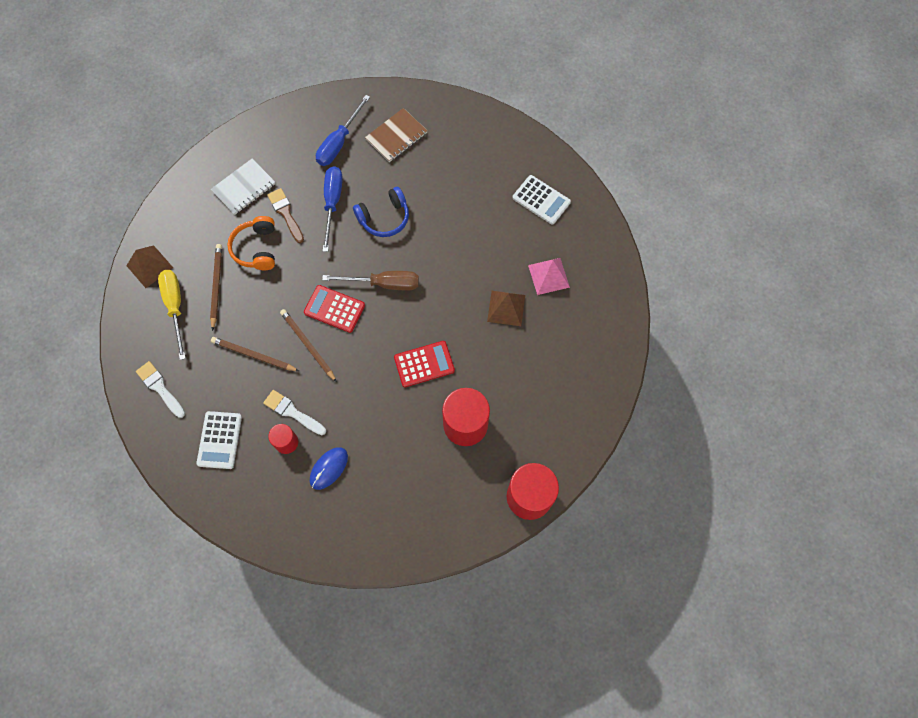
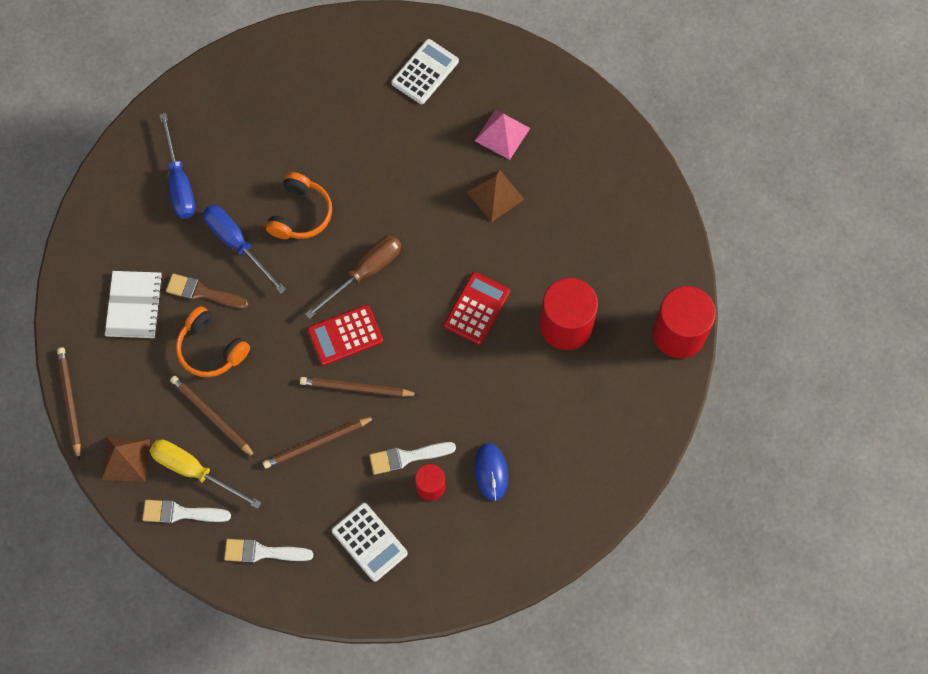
camera: 45 degrees left, 0 degrees up
blue headphones [353,187,409,237] -> orange headphones [266,172,332,239]
brown notebook [365,108,428,162] -> none
white calculator [512,175,571,225] -> white calculator turned 45 degrees counterclockwise [391,39,459,104]
none -> brown pencil [57,347,81,460]
none -> white brush [142,500,231,524]

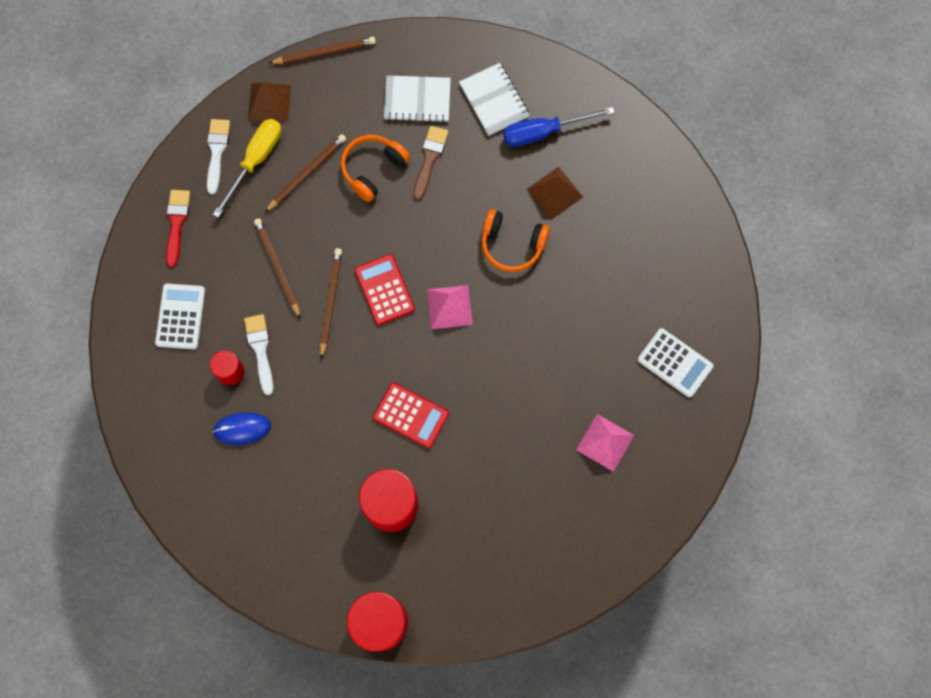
camera: 90 degrees right, 5 degrees up
blue screwdriver [203,205,286,294] -> none
white brush [224,539,313,563] -> red brush [166,190,190,267]
brown screwdriver [305,235,401,319] -> pink pyramid [427,285,473,329]
white calculator [331,503,408,582] -> white calculator turned 135 degrees clockwise [155,283,205,349]
brown pyramid [467,169,525,222] -> brown pyramid moved to [527,167,583,220]
none -> white notebook [459,63,529,136]

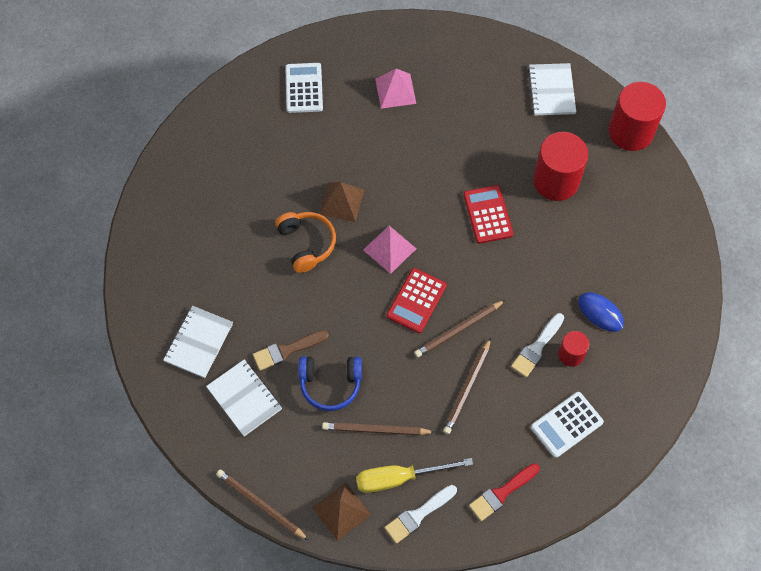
camera: 130 degrees left, 10 degrees down
orange headphones [341,135,410,202] -> blue headphones [299,357,362,411]
blue screwdriver [503,107,615,147] -> none
brown pyramid [527,167,583,220] -> brown pyramid moved to [319,182,364,222]
none -> white notebook [528,63,576,116]

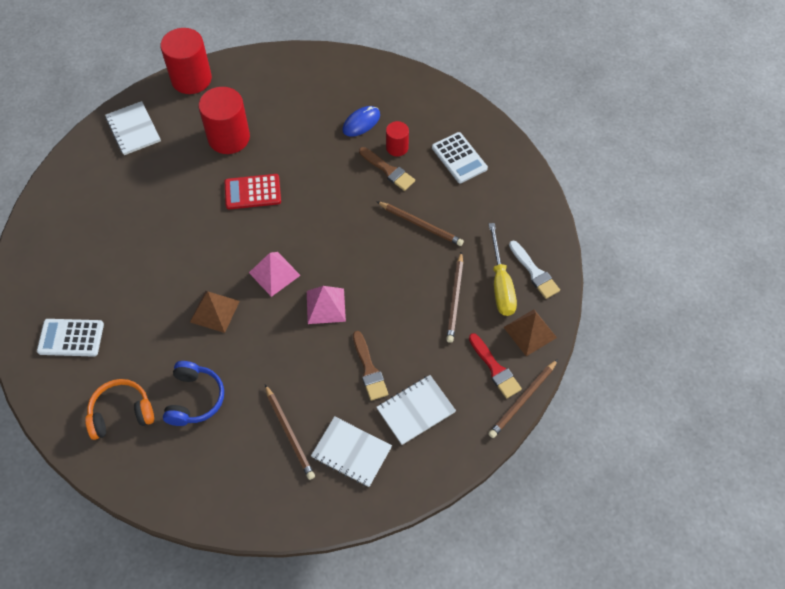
camera: 85 degrees left, 5 degrees down
orange headphones [275,212,336,273] -> orange headphones moved to [85,379,154,440]
blue headphones [299,357,362,411] -> blue headphones moved to [163,361,224,426]
pink pyramid [375,68,416,109] -> pink pyramid moved to [307,286,346,324]
red calculator [387,268,447,333] -> none
brown pencil [414,300,505,358] -> brown pencil moved to [265,385,315,480]
red brush [469,463,540,521] -> red brush moved to [469,333,522,399]
white brush [511,313,564,377] -> brown brush [359,147,415,191]
white notebook [528,63,576,116] -> white notebook turned 60 degrees clockwise [105,101,161,155]

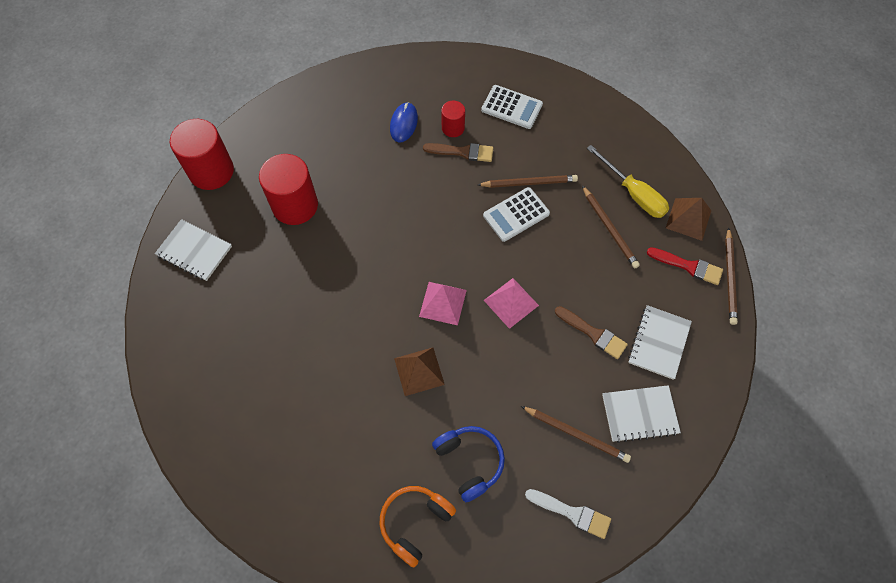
camera: 35 degrees left, 5 degrees up
white calculator [37,319,104,357] -> white calculator moved to [483,187,550,242]
red calculator [224,174,281,209] -> none
white brush [509,240,560,299] -> white brush moved to [525,489,611,539]

